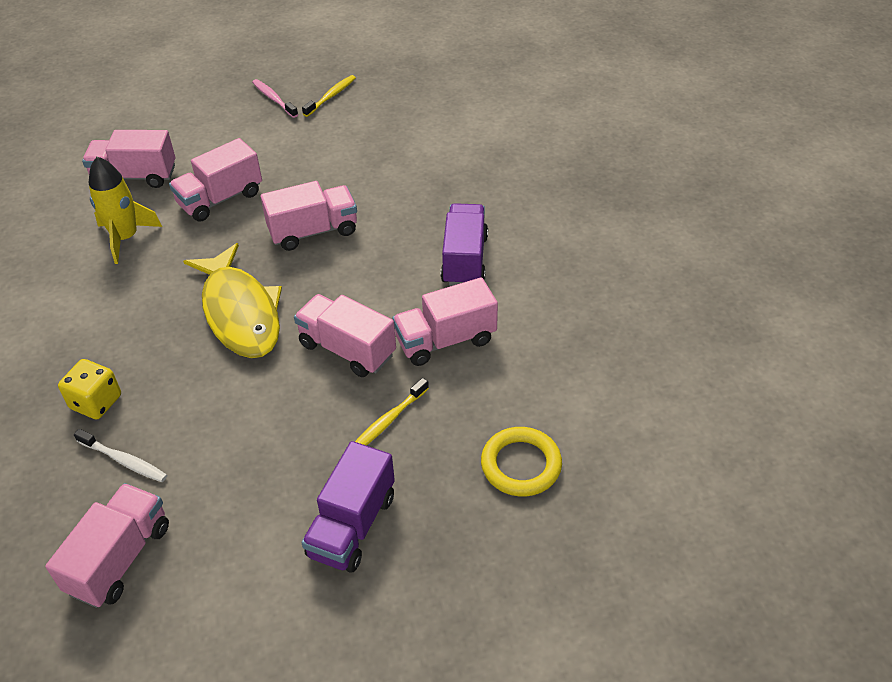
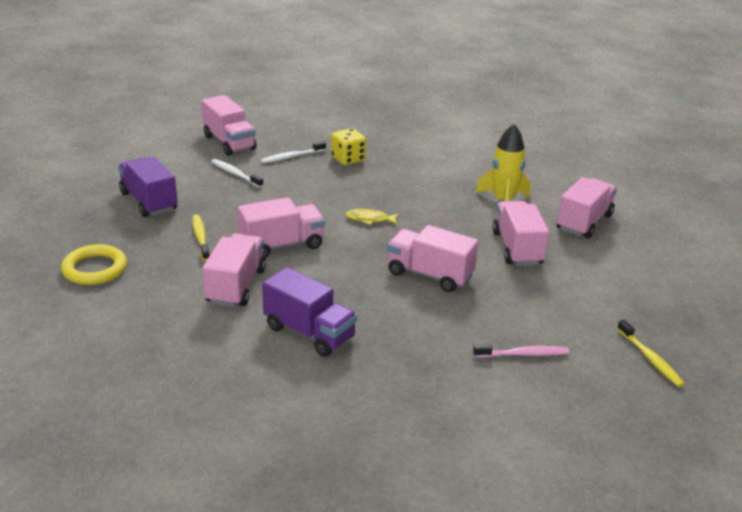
camera: 120 degrees right, 15 degrees down
yellow fish [183,243,282,358] -> yellow fish [346,209,399,225], size x0.40
pink toothbrush [252,79,298,118] -> pink toothbrush moved to [473,344,570,358]
pink truck [261,181,357,251] -> pink truck turned 105 degrees clockwise [387,225,479,292]
none -> white toothbrush [211,159,263,188]

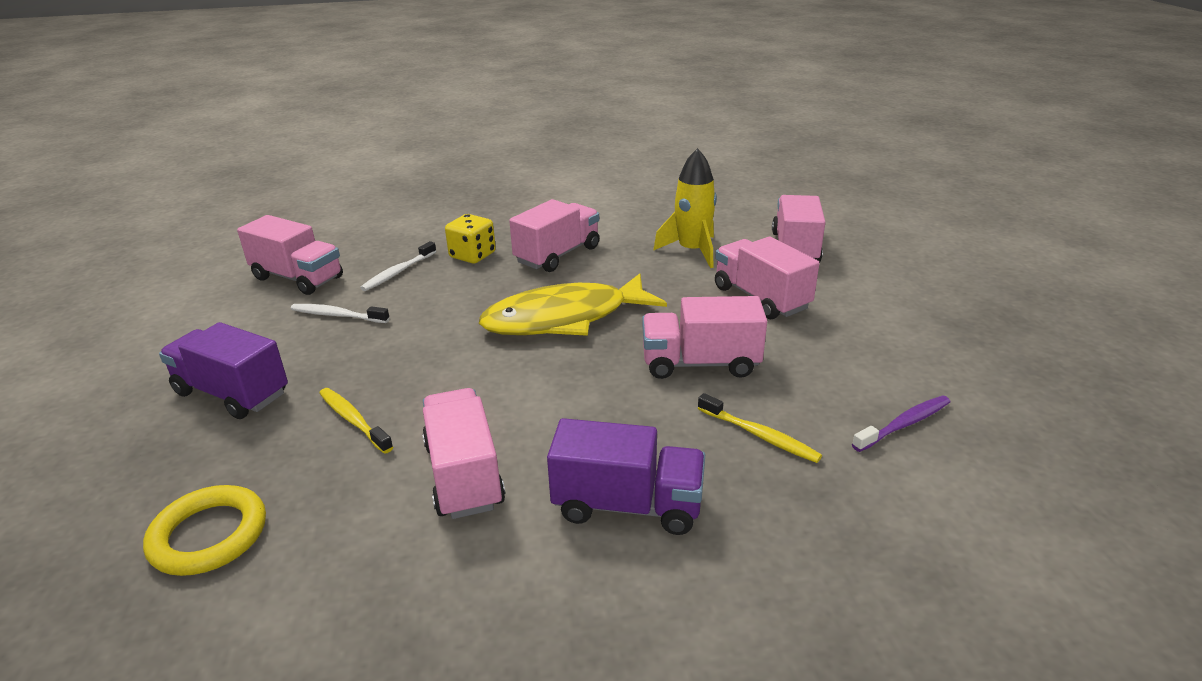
camera: 25 degrees left, 0 degrees up
pink truck [238,197,325,258] -> pink truck moved to [509,199,599,272]
yellow fish [346,209,399,225] -> yellow fish [479,273,667,336], size x2.50
pink toothbrush [473,344,570,358] -> purple toothbrush [852,396,950,452]
yellow toothbrush [617,319,685,387] -> yellow toothbrush moved to [698,393,822,463]

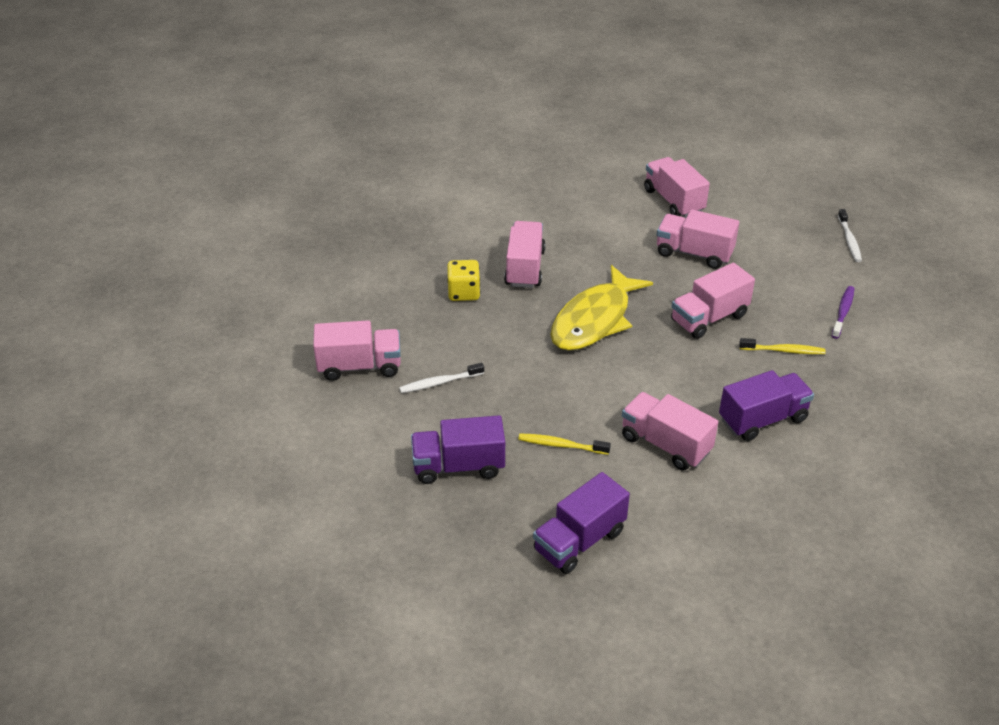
camera: 35 degrees left, 10 degrees up
yellow ring [143,485,266,576] -> purple truck [533,472,630,574]
white toothbrush [360,241,436,291] -> white toothbrush moved to [838,209,862,262]
yellow rocket [653,148,717,268] -> none

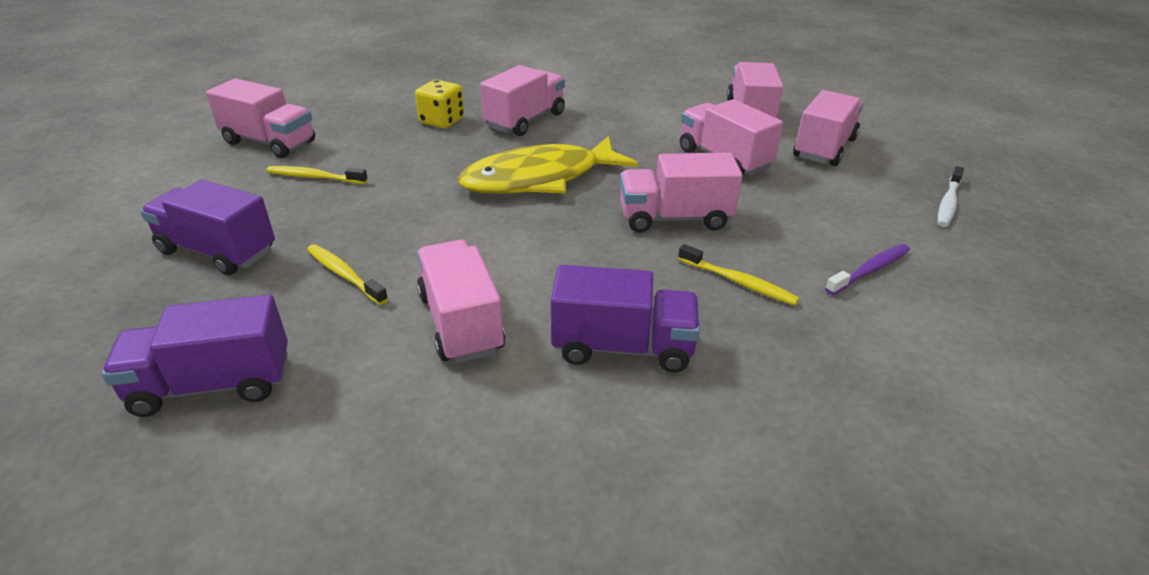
camera: 30 degrees right, 5 degrees down
white toothbrush [399,363,484,393] -> yellow toothbrush [267,166,368,184]
none -> pink truck [793,90,864,166]

